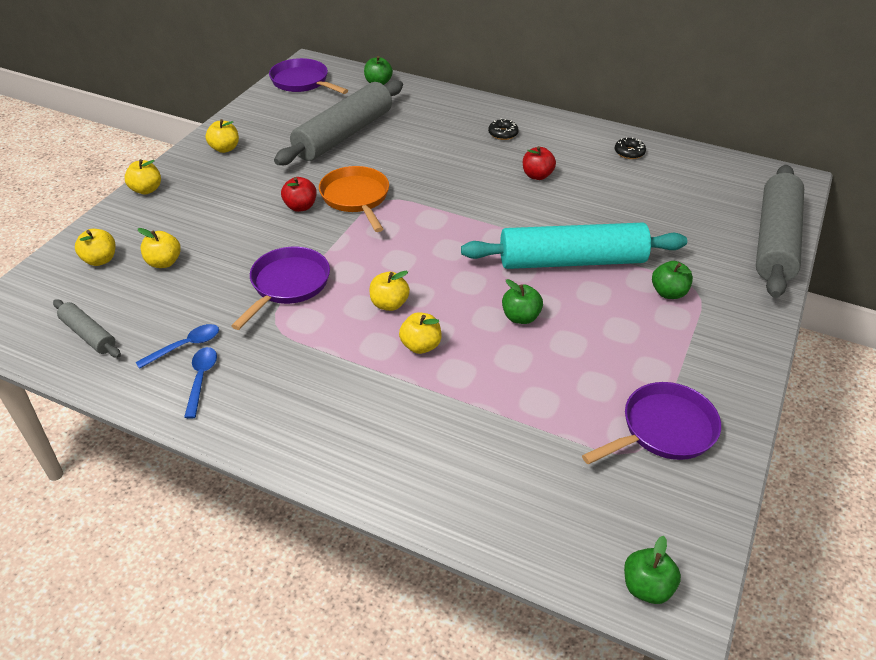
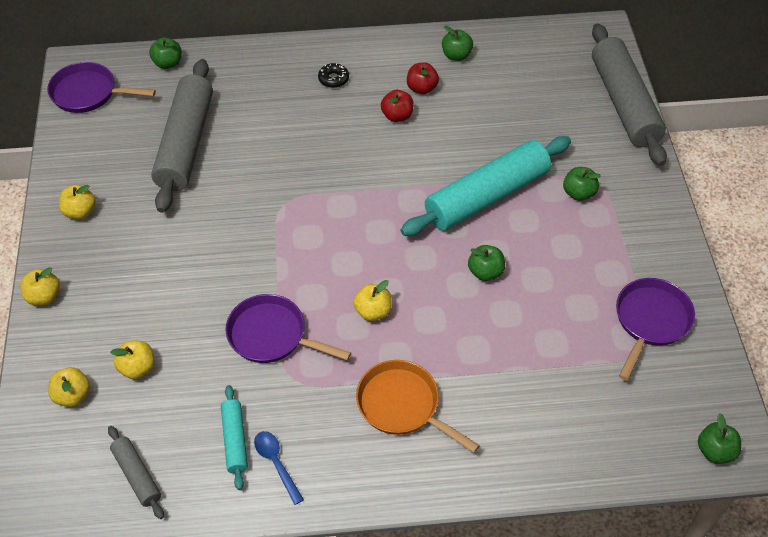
camera: 30 degrees left, 10 degrees up
grey rolling pin [53,299,121,358] -> grey rolling pin turned 45 degrees clockwise [108,426,164,519]
blue spoon [135,324,219,369] -> turquoise rolling pin [221,385,248,490]
purple pan [231,247,330,330] -> purple pan turned 60 degrees counterclockwise [225,294,351,363]
red apple [281,177,317,212] -> red apple moved to [407,62,439,94]
orange pan [319,166,389,232] -> orange pan moved to [356,360,480,453]
yellow apple [399,312,442,354] -> none
black donut [615,137,646,159] -> green apple [442,26,473,61]

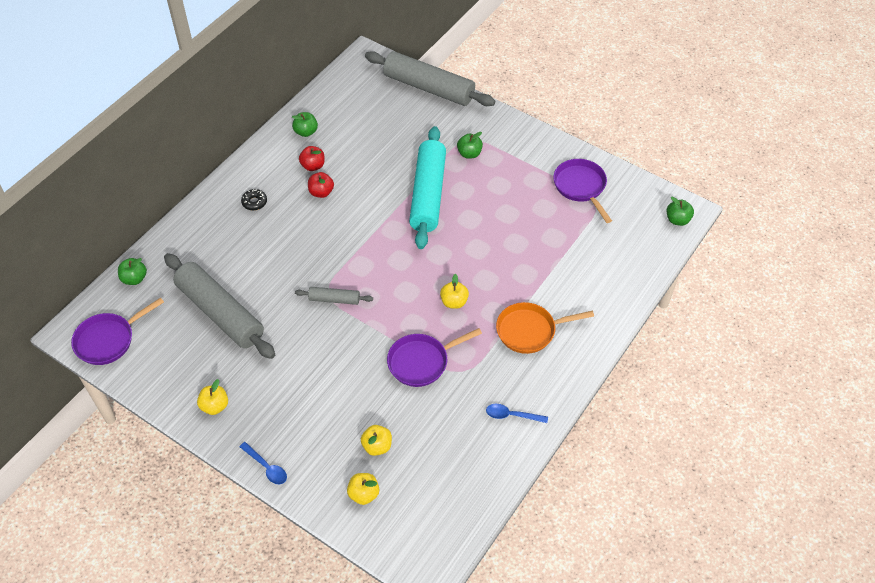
camera: 50 degrees left, 0 degrees up
yellow apple [20,267,60,305] -> blue spoon [239,442,287,484]
grey rolling pin [108,426,164,519] -> grey rolling pin moved to [295,287,373,305]
turquoise rolling pin [221,385,248,490] -> none
green apple [468,245,505,281] -> none

